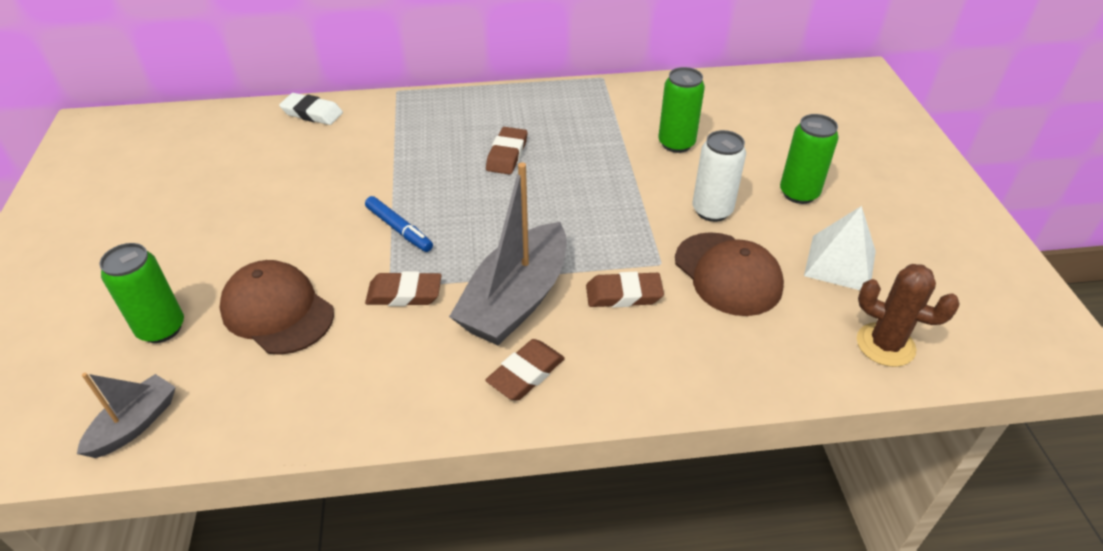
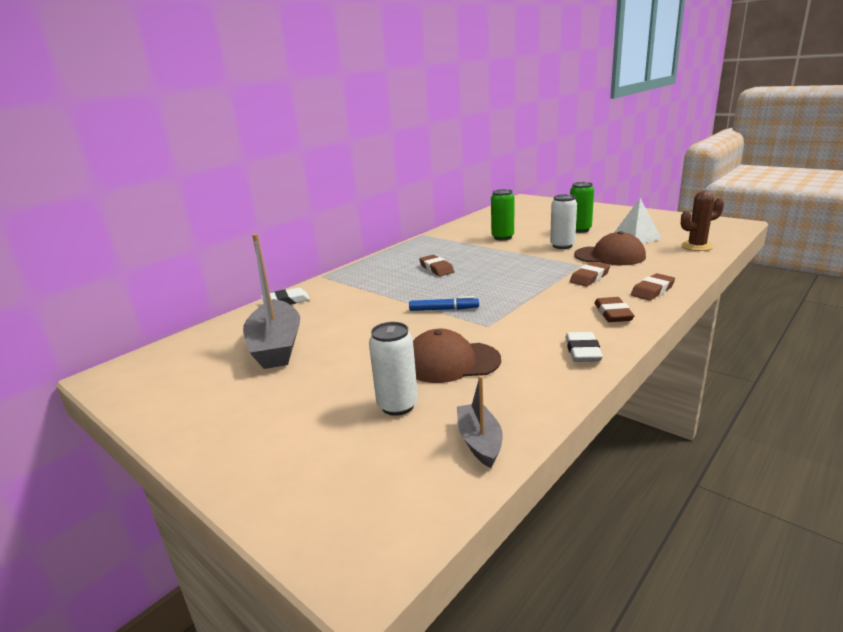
camera: 40 degrees left, 20 degrees down
green can [100,243,184,343] -> white can [369,322,418,416]
brown eraser [365,271,442,306] -> brown eraser moved to [631,273,675,301]
grey boat [449,162,567,345] -> grey boat moved to [243,234,300,369]
none -> white eraser [565,332,603,362]

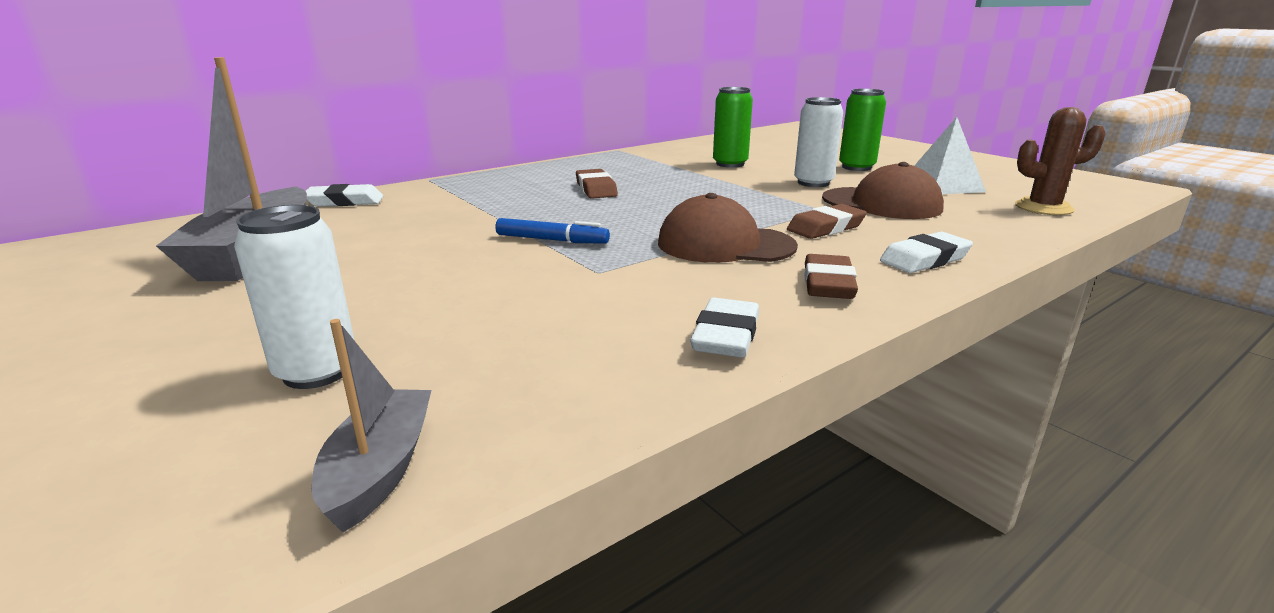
camera: 10 degrees right, 0 degrees up
brown cap [413,329,501,383] -> brown cap moved to [658,193,798,263]
brown eraser [631,273,675,301] -> white eraser [880,232,973,273]

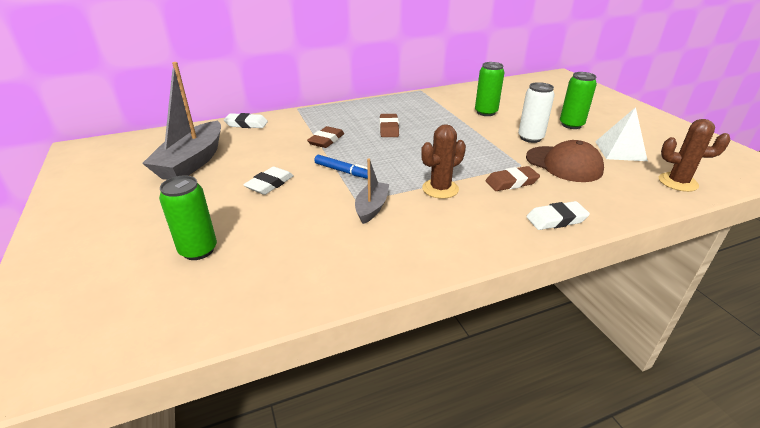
camera: 15 degrees right, 10 degrees up
white can [234,205,355,389] -> green can [159,175,217,260]
grey boat [312,319,432,533] -> grey boat moved to [355,158,389,224]
brown cap [658,193,798,263] -> brown cactus [421,124,466,199]
white eraser [690,298,759,358] -> white eraser moved to [243,166,294,195]
brown eraser [804,254,858,299] -> brown eraser moved to [307,126,344,148]

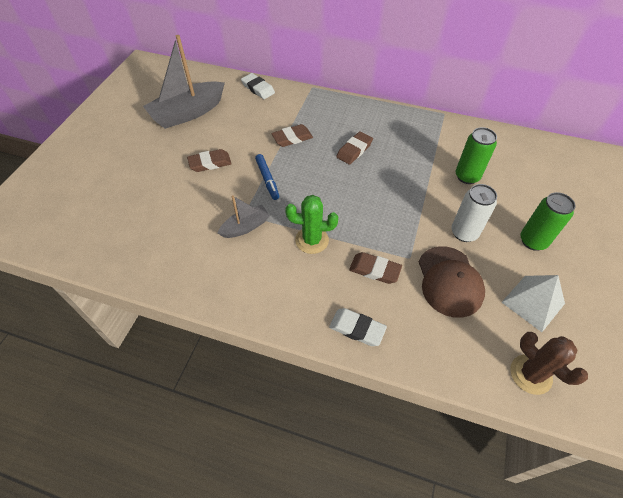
camera: 40 degrees right, 20 degrees up
green can [159,175,217,260] -> none
white eraser [243,166,294,195] -> brown eraser [187,149,232,172]
brown cactus [421,124,466,199] -> green cactus [285,195,338,254]

